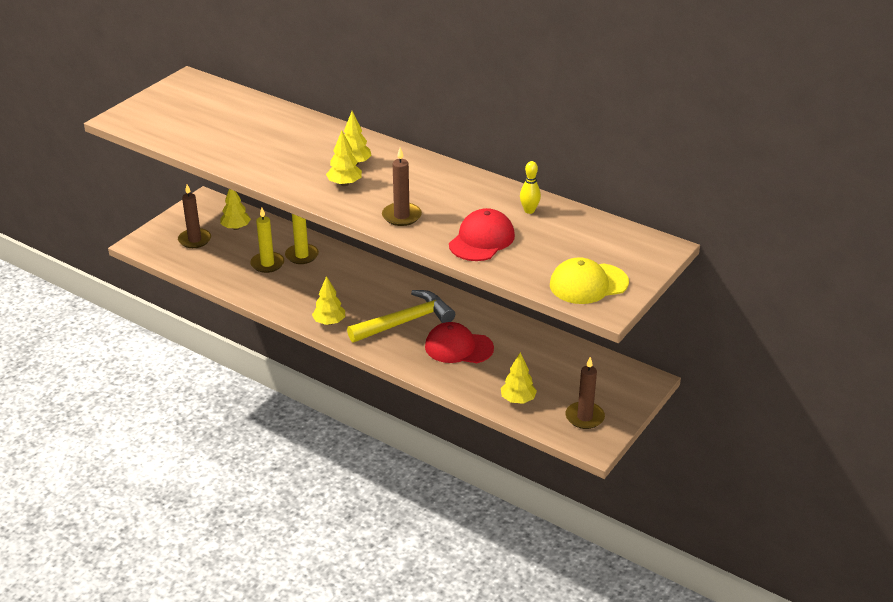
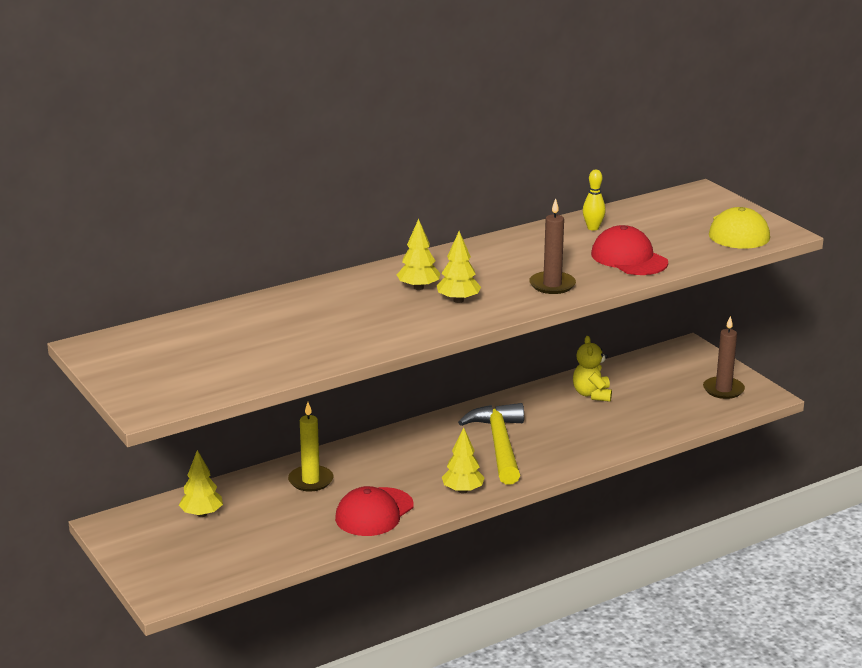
camera: 65 degrees left, 10 degrees down
brown candle [178,185,211,248] -> none
yellow candle [250,208,284,273] -> none
red cap [425,322,494,363] -> red cap moved to [335,486,414,536]
yellow tree [501,352,537,404] -> none
none -> yellow teddy bear [573,336,612,402]

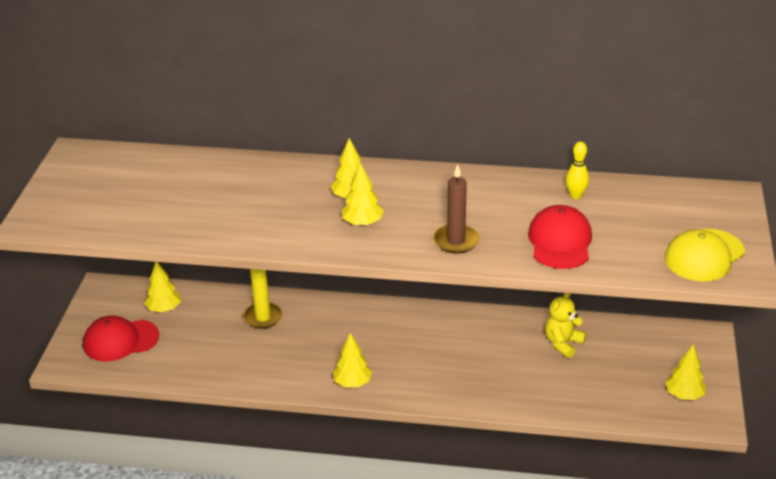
camera: 40 degrees right, 10 degrees up
red cap [335,486,414,536] -> red cap moved to [83,315,159,362]
yellow hammer [458,403,524,485] -> none
brown candle [703,316,745,399] -> yellow tree [665,344,706,400]

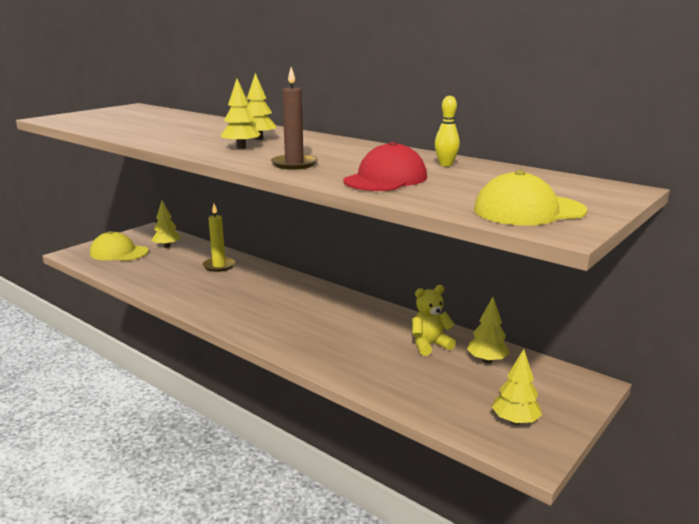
camera: 30 degrees right, 15 degrees down
red cap [83,315,159,362] -> yellow cap [90,231,149,261]
yellow tree [333,333,372,387] -> yellow tree moved to [467,297,509,363]

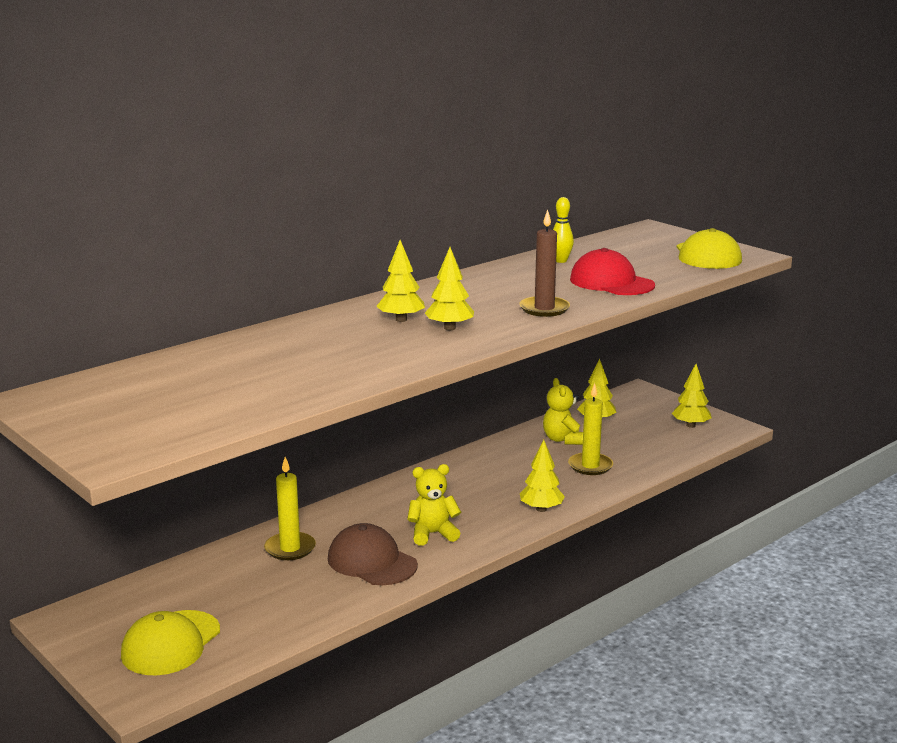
camera: 80 degrees left, 0 degrees up
yellow tree [152,201,181,248] -> yellow tree moved to [520,440,565,512]
none -> brown cap [328,523,418,585]
none -> yellow teddy bear [407,464,461,546]
none -> yellow candle [568,383,613,475]

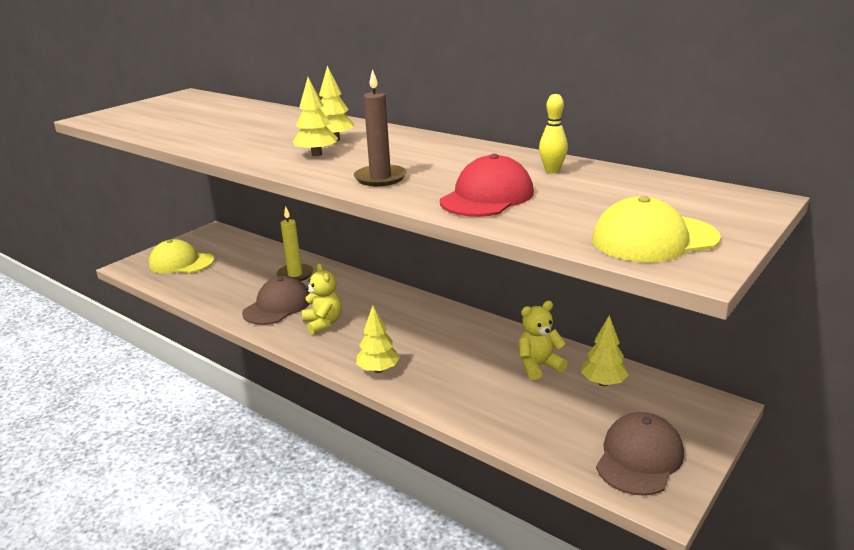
camera: 80 degrees right, 5 degrees up
yellow candle [568,383,613,475] -> none
yellow tree [672,364,712,428] -> brown cap [596,412,684,496]

